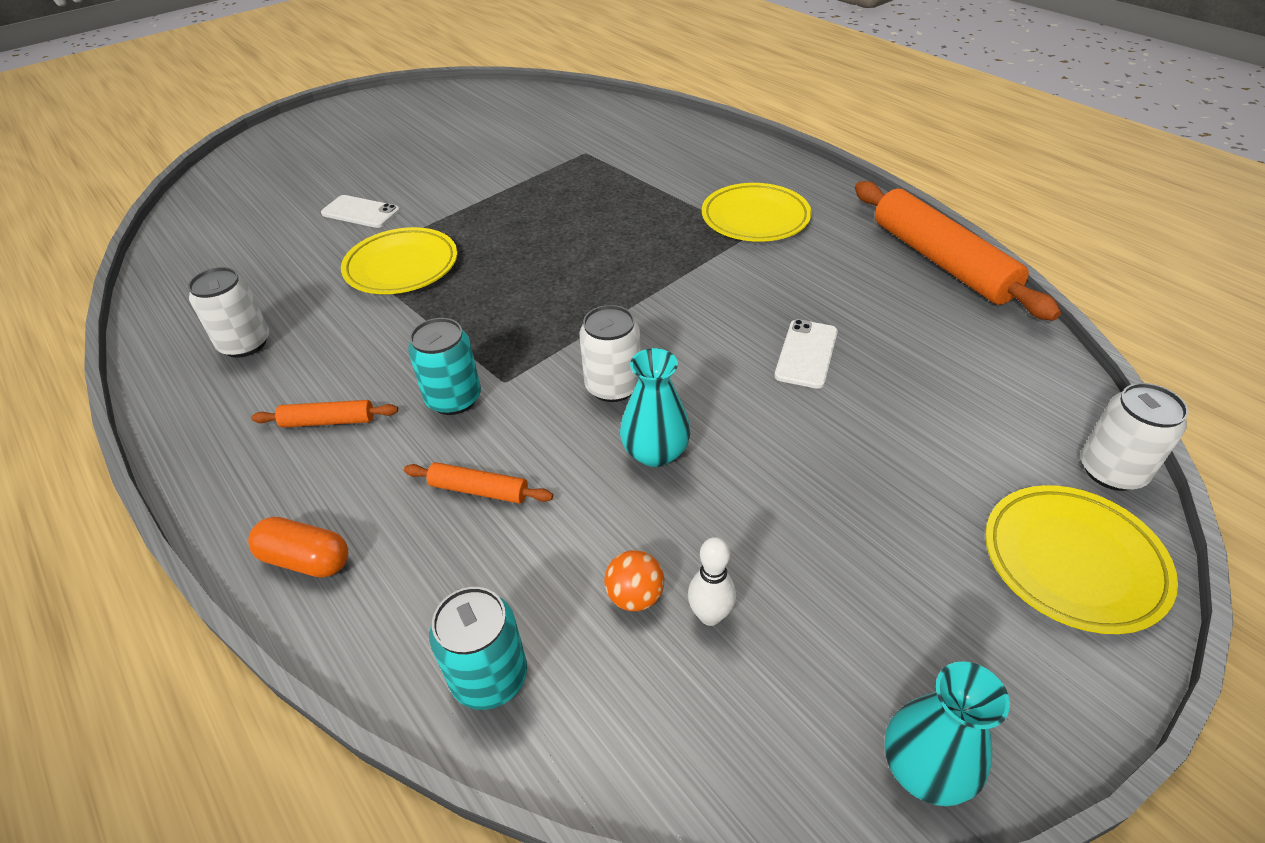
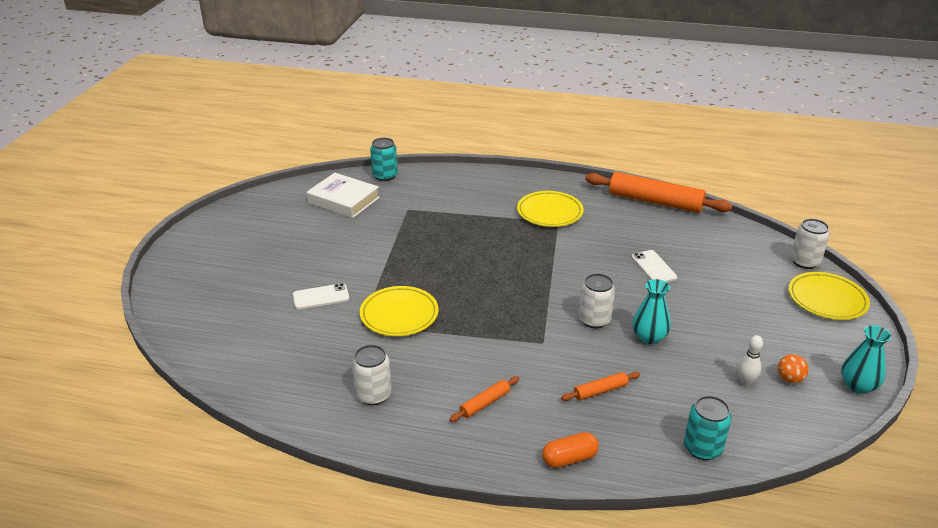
camera: 40 degrees left, 10 degrees down
turquoise can [408,318,481,415] -> turquoise can moved to [370,138,398,181]
orange ball [604,550,664,611] -> orange ball moved to [778,354,809,383]
none -> white book [307,173,380,218]

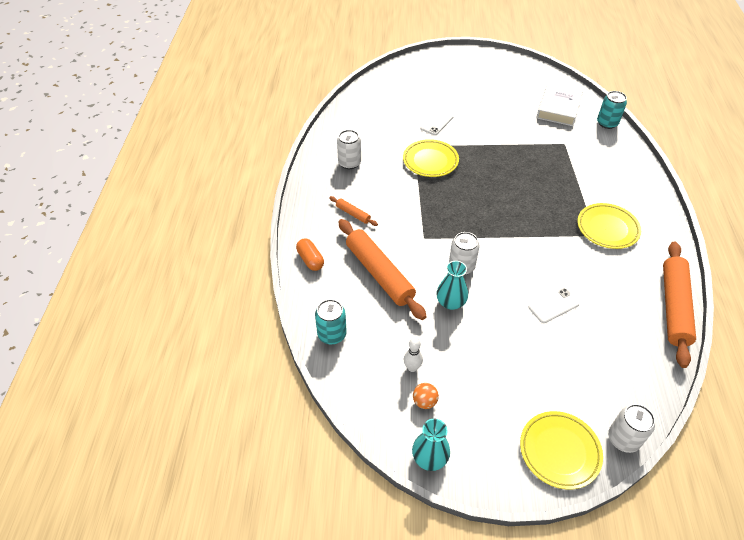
camera: 80 degrees right, 15 degrees up
white phone [293,283,349,309] -> white phone turned 60 degrees clockwise [420,110,453,135]
orange rolling pin [561,372,640,401] -> orange rolling pin [338,219,427,320], size x2.23

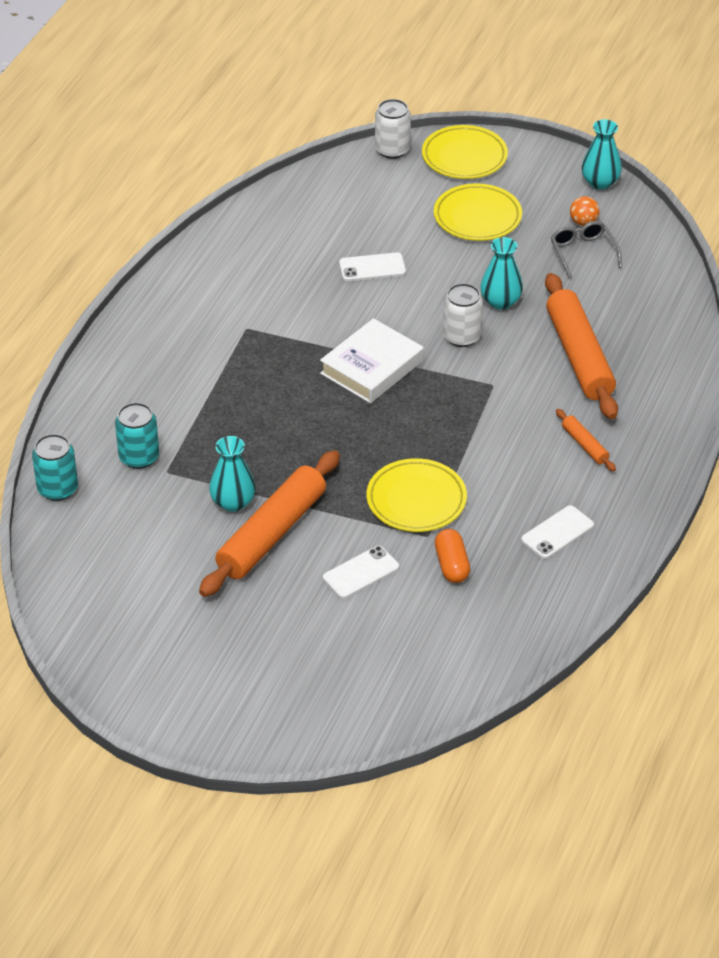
camera: 160 degrees left, 5 degrees down
orange capsule [296,238,324,271] -> orange capsule moved to [435,529,470,583]
turquoise can [315,299,347,345] -> turquoise can moved to [115,403,159,469]
white can [337,130,361,169] -> white phone [521,505,594,559]
white bowling pin [404,338,423,372] -> grey glasses [551,221,622,279]
white book [536,85,583,126] -> white book moved to [320,318,424,403]
yellow plate [577,203,641,249] -> yellow plate moved to [434,183,522,241]
orange rolling pin [663,242,696,368] -> orange rolling pin moved to [199,450,340,597]
none -> turquoise vase [209,436,256,512]

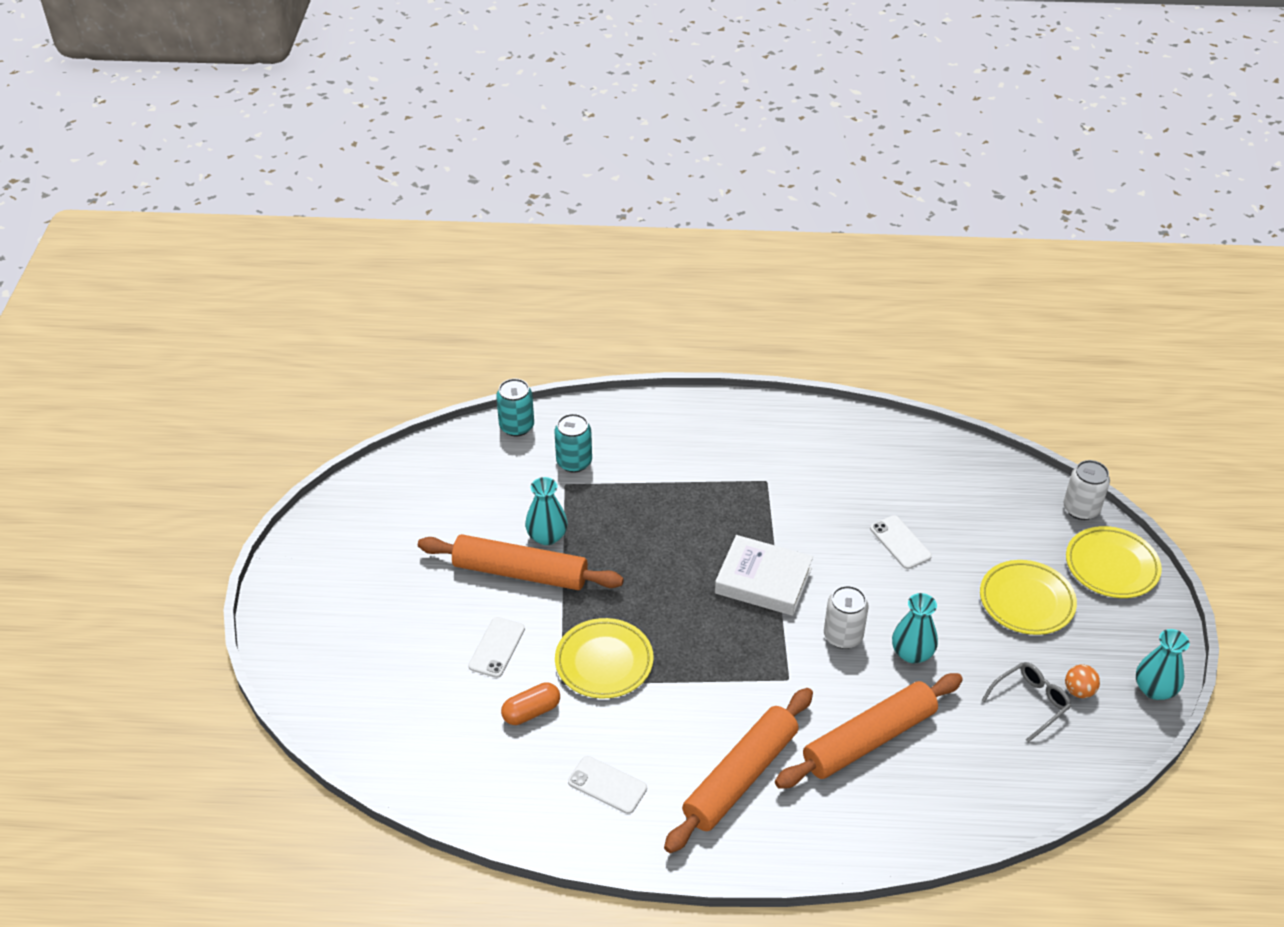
camera: 70 degrees right, 0 degrees up
white phone [323,546,399,599] -> white phone turned 75 degrees clockwise [468,617,525,678]
orange rolling pin [556,409,616,472] -> orange rolling pin [664,688,813,853], size x2.23

